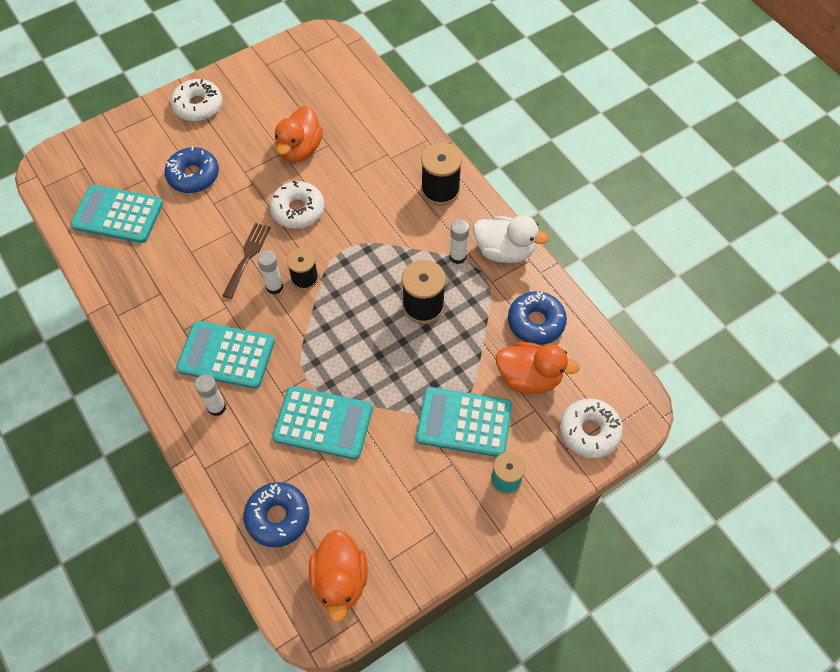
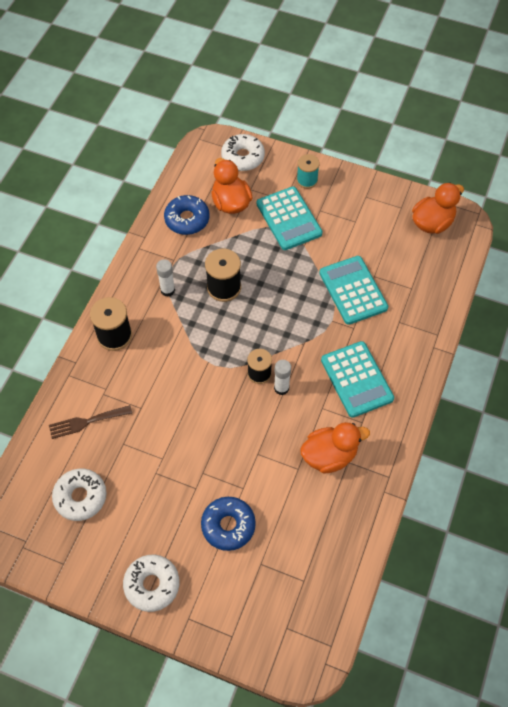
camera: 125 degrees left, 0 degrees up
turquoise calculator [71,185,163,243] -> none
white glue stick [195,374,226,416] -> none
brown fork [223,223,271,299] -> brown fork moved to [49,405,132,439]
blue donut [244,482,310,547] -> none
white donut [270,181,324,229] -> white donut moved to [52,469,107,521]
orange duck [275,106,323,163] -> orange duck moved to [300,422,370,473]
white duck [473,215,549,263] -> none

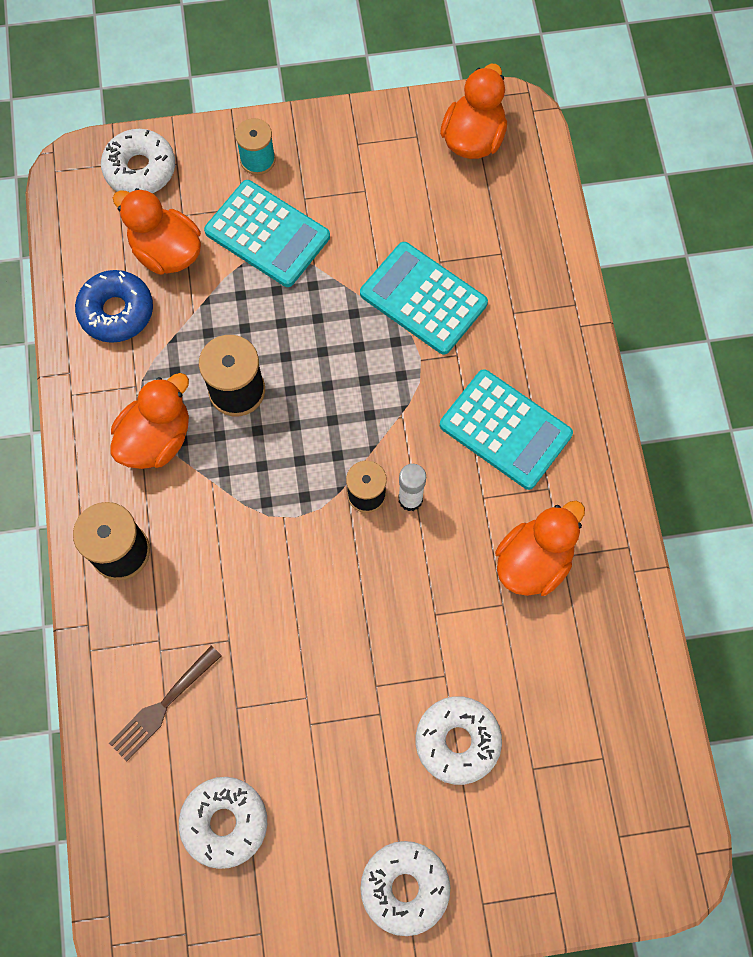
camera: 30 degrees left, 10 degrees up
white glue stick [156,259,175,297] -> orange duck [110,373,189,469]
blue donut [201,497,256,551] -> white donut [416,696,502,785]

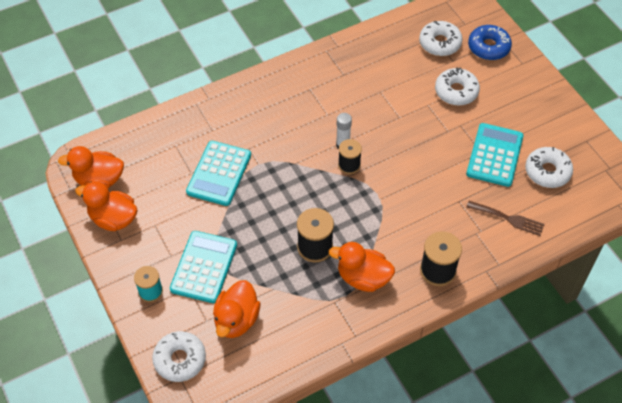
camera: 110 degrees left, 15 degrees down
blue donut [75,270,153,343] -> blue donut moved to [468,25,512,60]
white donut [360,841,450,936] -> white donut moved to [419,21,463,56]
turquoise calculator [440,369,573,490] -> turquoise calculator moved to [466,123,524,187]
orange duck [495,501,585,596] -> orange duck moved to [75,181,137,231]

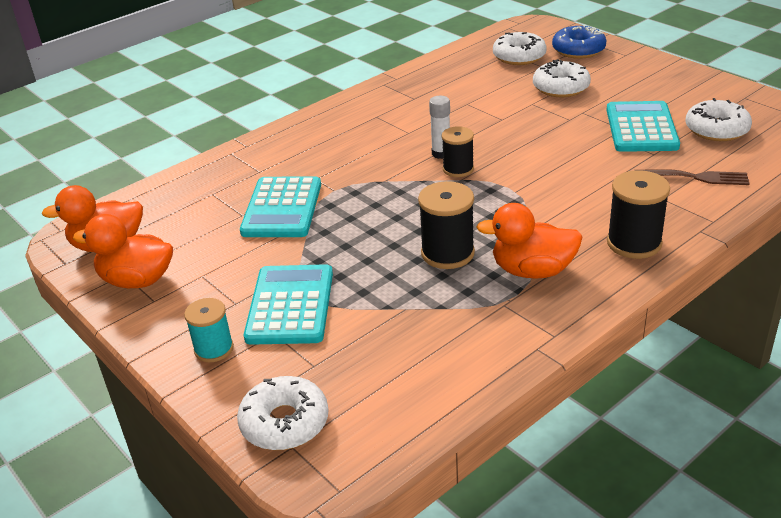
camera: 10 degrees left, 20 degrees down
orange duck [213,280,261,338] -> none

